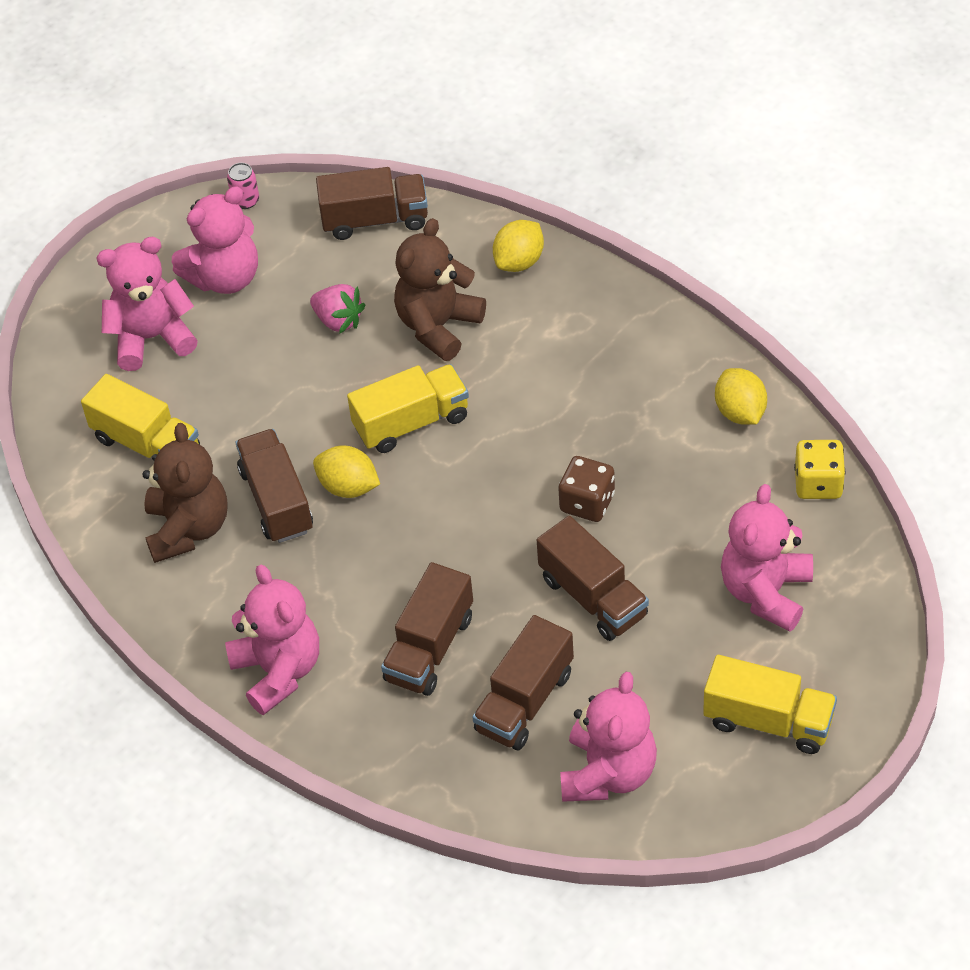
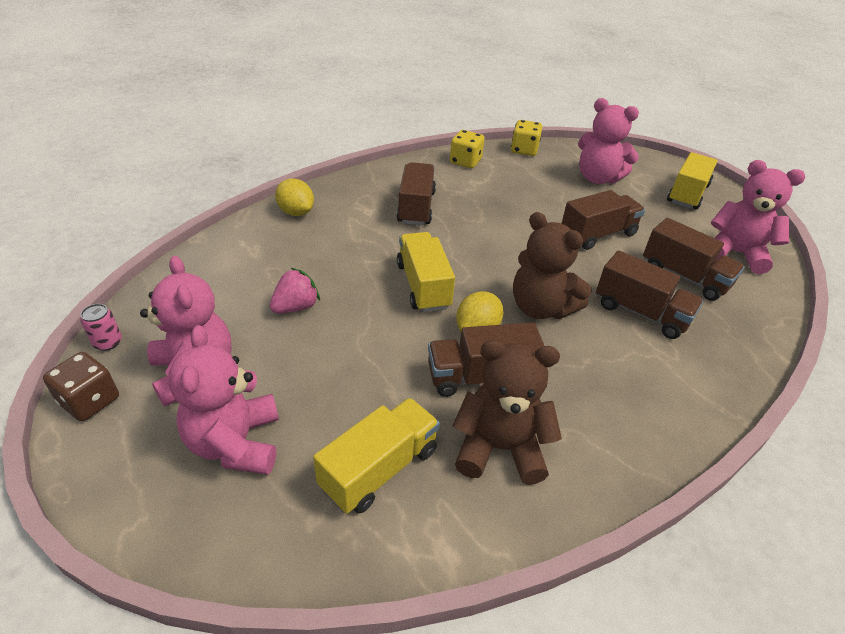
camera: 85 degrees left, 10 degrees down
pink teddy bear [225,565,319,715] -> none
brown truck [316,167,428,240] -> brown truck moved to [396,162,436,226]
brown teddy bear [394,218,486,361] -> brown teddy bear moved to [513,212,592,319]
brown dice [558,456,615,522] -> brown dice moved to [43,352,119,421]
yellow lemon [715,368,767,425] -> yellow dice [450,130,485,168]

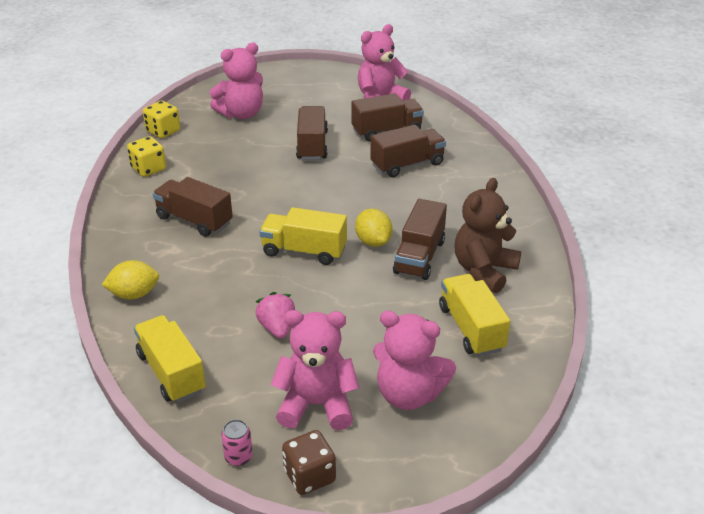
camera: 60 degrees left, 5 degrees down
brown teddy bear [513,212,592,319] -> none
yellow truck [667,152,718,210] -> yellow truck moved to [134,315,206,403]

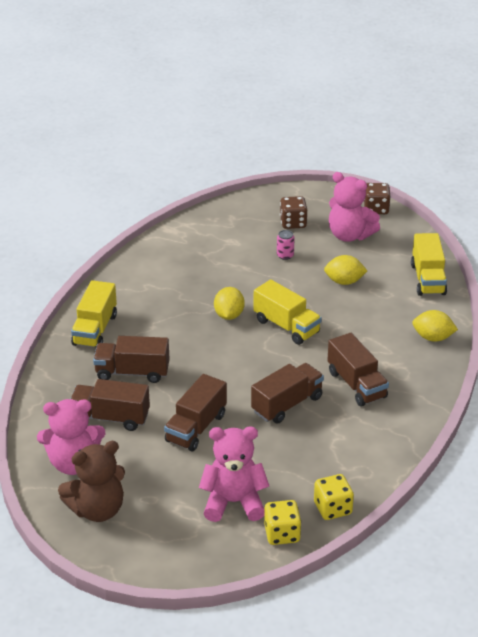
camera: 150 degrees left, 0 degrees up
yellow dice [127,136,166,177] -> yellow dice moved to [264,500,301,545]
pink can [221,419,253,466] -> pink can moved to [277,230,295,260]
pink strawberry [255,292,295,339] -> yellow lemon [324,255,367,285]
pink teddy bear [373,311,456,410] -> brown dice [280,196,307,229]
brown truck [393,199,447,280] -> brown truck moved to [251,363,324,424]
yellow truck [439,274,510,356] -> yellow truck moved to [71,280,117,347]
brown teddy bear [455,178,521,293] -> brown teddy bear moved to [58,441,125,522]

